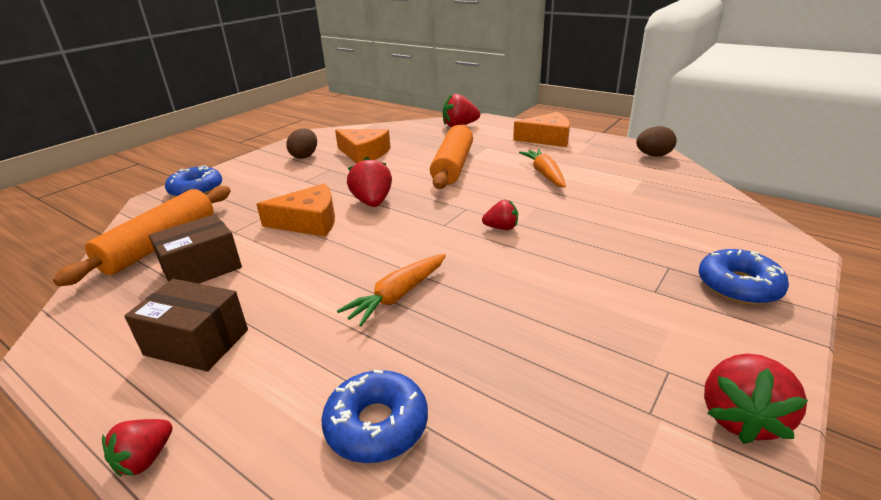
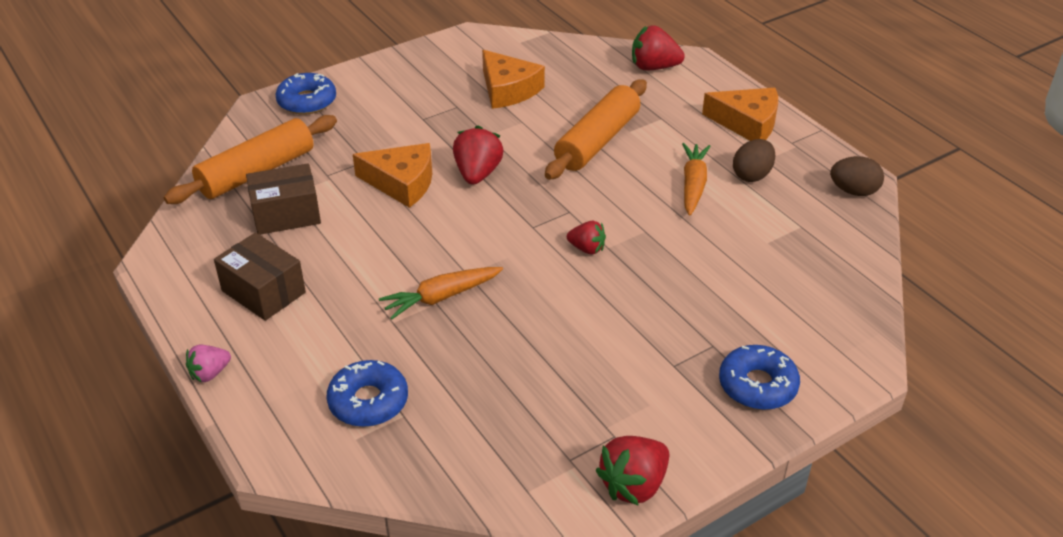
camera: 20 degrees right, 10 degrees up
red strawberry [102,419,172,477] -> pink strawberry [186,345,231,382]
brown egg [286,128,317,159] -> brown egg moved to [733,139,775,182]

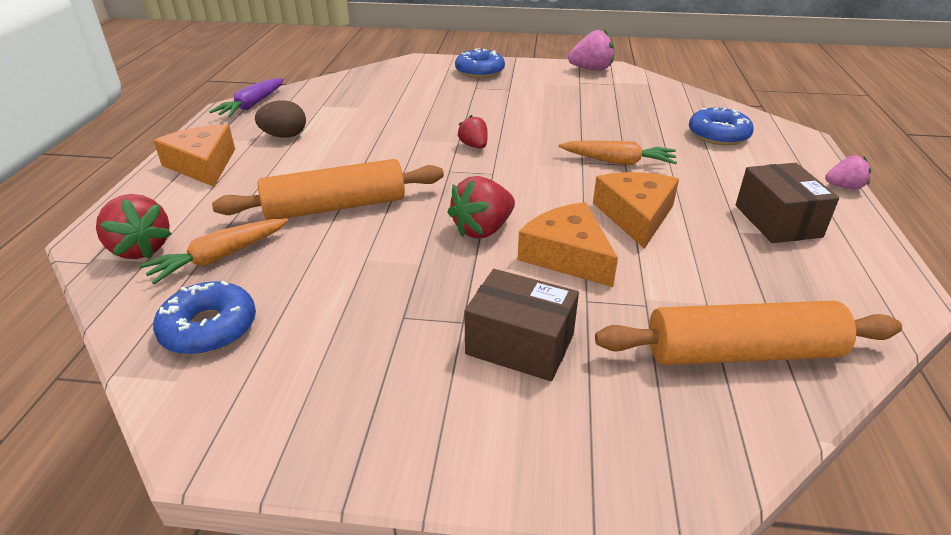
camera: 140 degrees left, 5 degrees down
brown box [246,163,321,235] -> brown box moved to [464,269,579,381]
blue donut [276,73,336,115] -> blue donut moved to [153,281,256,355]
orange cheese [482,50,545,109] -> orange cheese moved to [593,172,679,249]
red strawberry [595,436,669,506] -> pink strawberry [568,29,614,71]
orange carrot [682,143,710,216] -> orange carrot moved to [140,219,288,284]
brown egg [830,156,884,196] -> purple carrot [209,78,284,117]

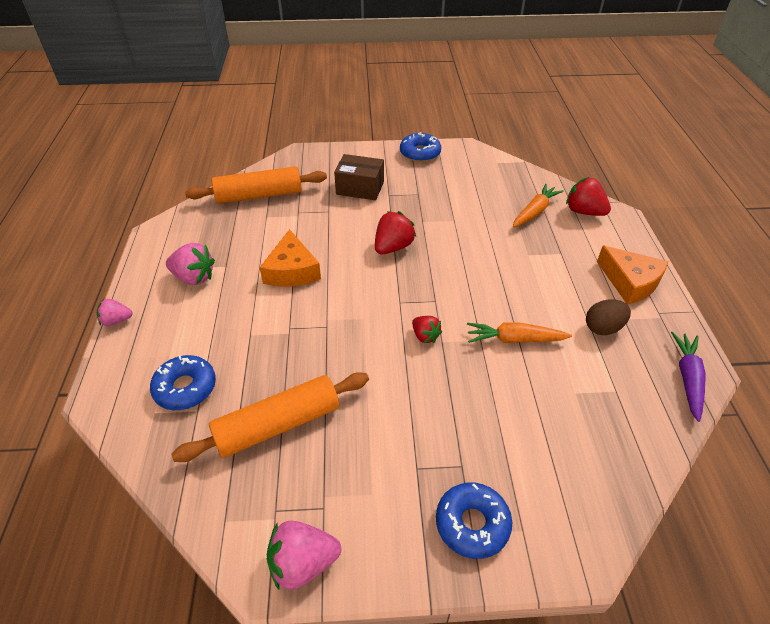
camera: 170 degrees right, 10 degrees up
blue donut [153,281,256,355] -> blue donut moved to [400,132,441,162]
orange rolling pin [212,159,444,220] -> orange rolling pin moved to [171,372,369,462]
orange cheese [518,202,618,287] -> none
orange carrot [559,141,677,165] -> orange carrot moved to [467,322,572,343]
brown box [736,163,839,243] -> pink strawberry [166,243,215,285]

